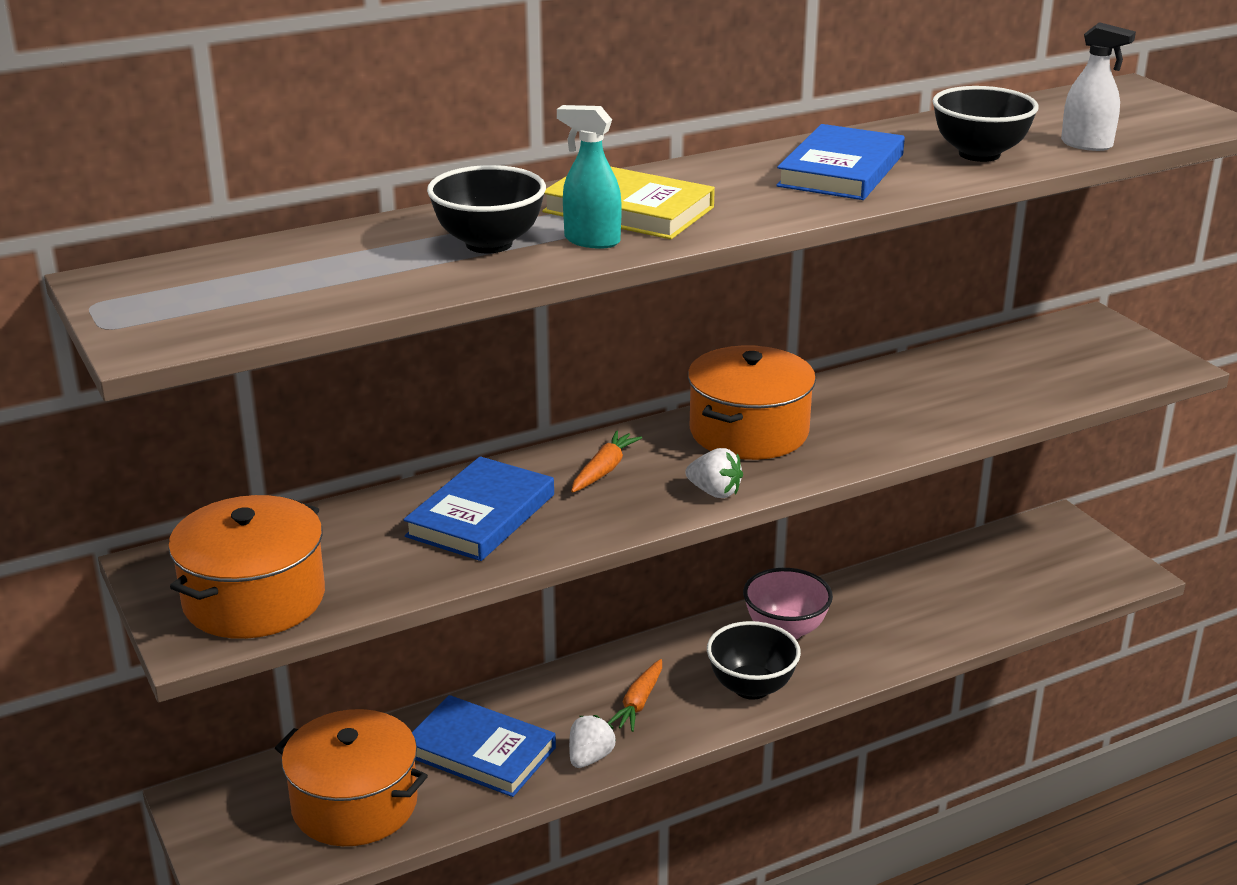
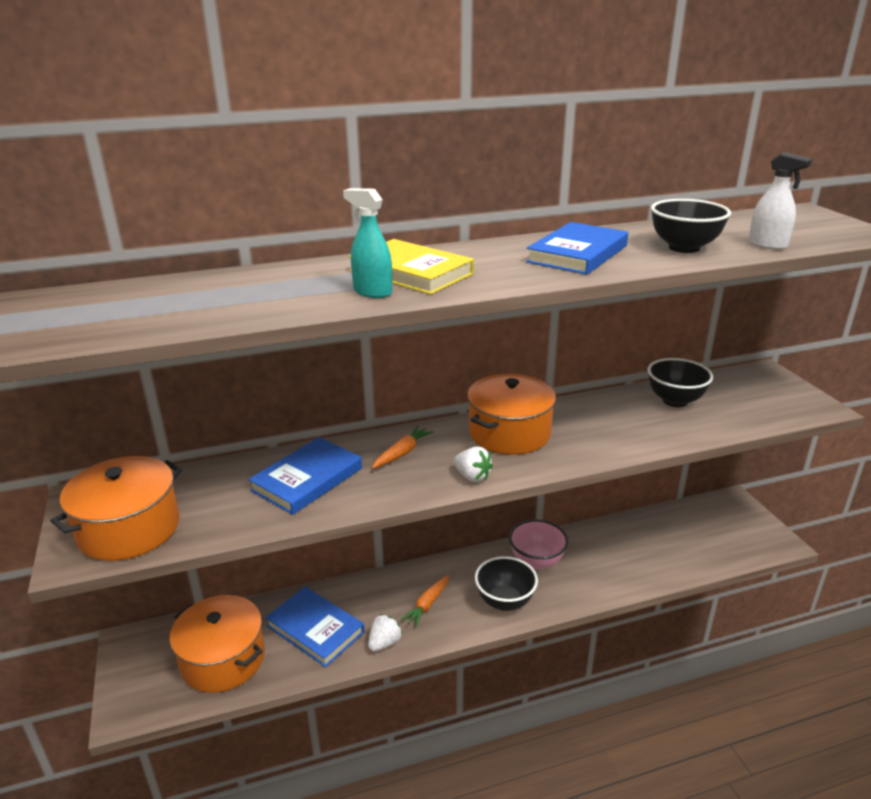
camera: 10 degrees right, 0 degrees up
black bowl [427,165,546,254] -> black bowl moved to [647,358,713,407]

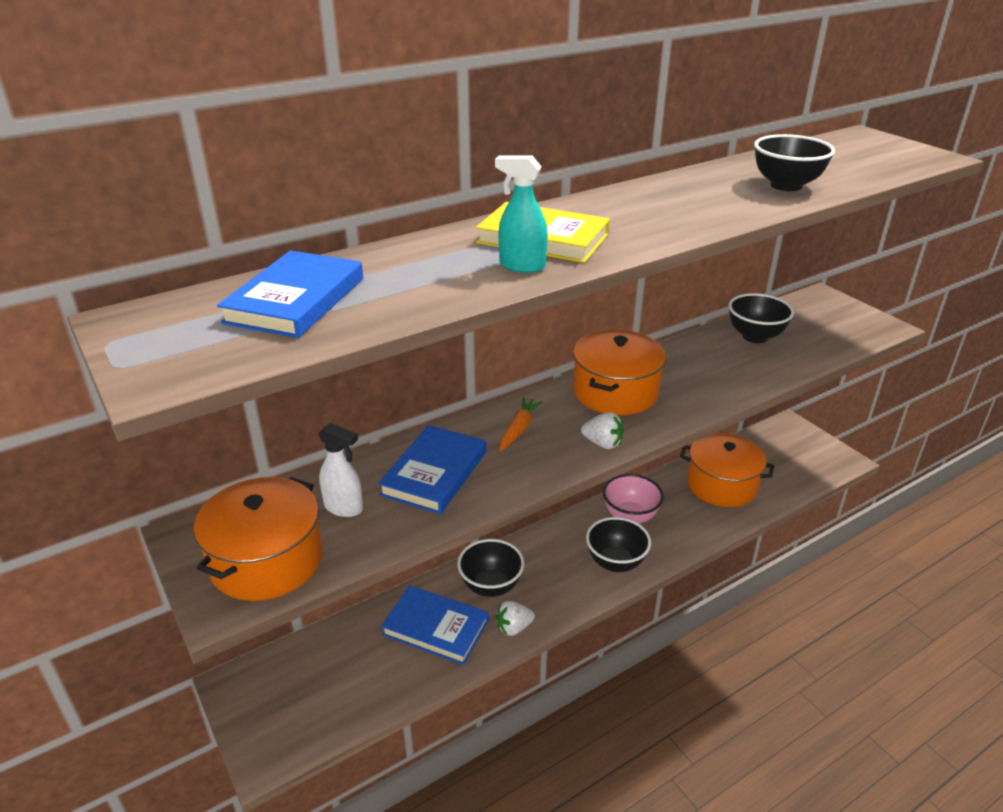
camera: 15 degrees left, 5 degrees up
orange pot [170,595,265,693] -> orange pot moved to [680,433,774,507]
white strawberry [368,614,403,651] -> white strawberry turned 135 degrees counterclockwise [496,601,535,636]
orange carrot [401,574,449,627] -> none
blue book [526,222,628,275] -> blue book moved to [217,250,363,338]
white spray bottle [748,152,813,250] -> white spray bottle moved to [318,423,363,517]
none -> black bowl [457,539,524,597]

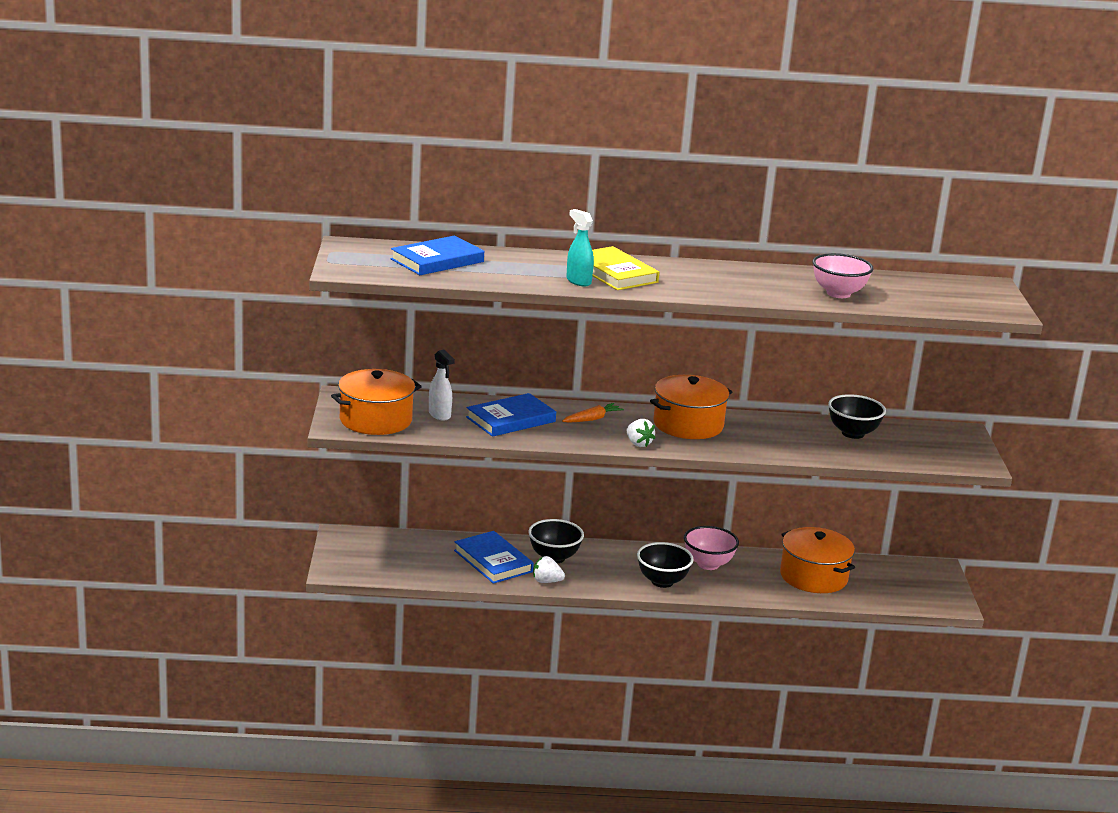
camera: 30 degrees right, 10 degrees down
black bowl [754,134,835,191] -> pink bowl [812,253,873,298]

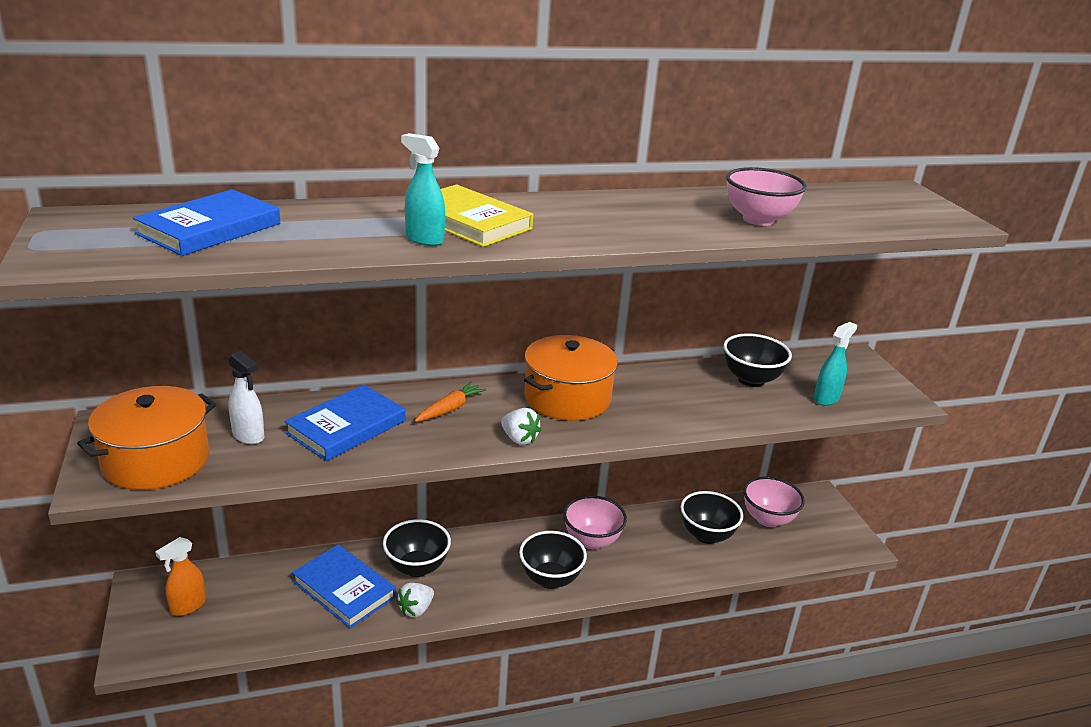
camera: 15 degrees left, 5 degrees up
white strawberry [533,556,565,583] -> white strawberry turned 45 degrees counterclockwise [397,583,434,617]
orange pot [780,527,855,593] -> black bowl [681,491,743,544]
none -> orange spray bottle [155,537,206,616]
none -> pink bowl [743,476,805,527]
none -> turquoise spray bottle [814,322,857,406]

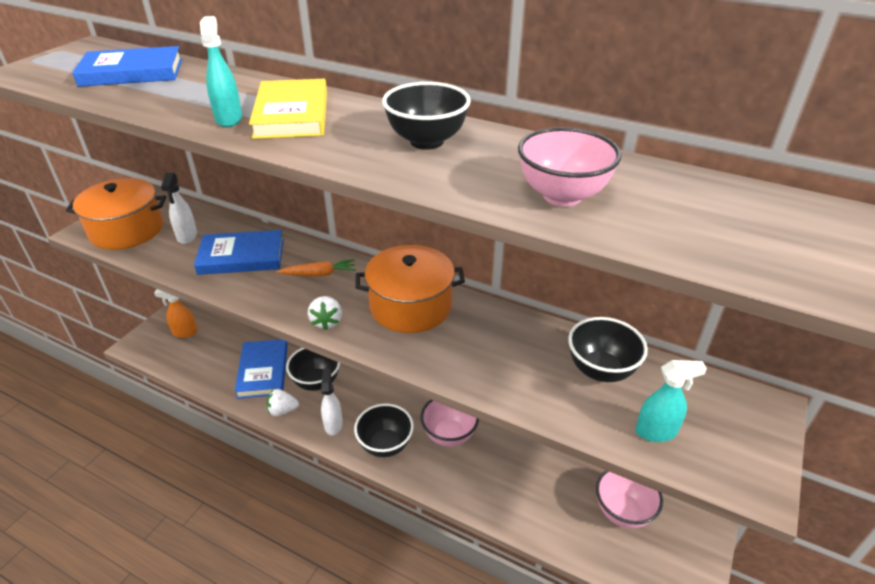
camera: 45 degrees right, 10 degrees up
black bowl [681,491,743,544] -> black bowl moved to [382,82,471,150]
none -> white spray bottle [321,369,343,435]

